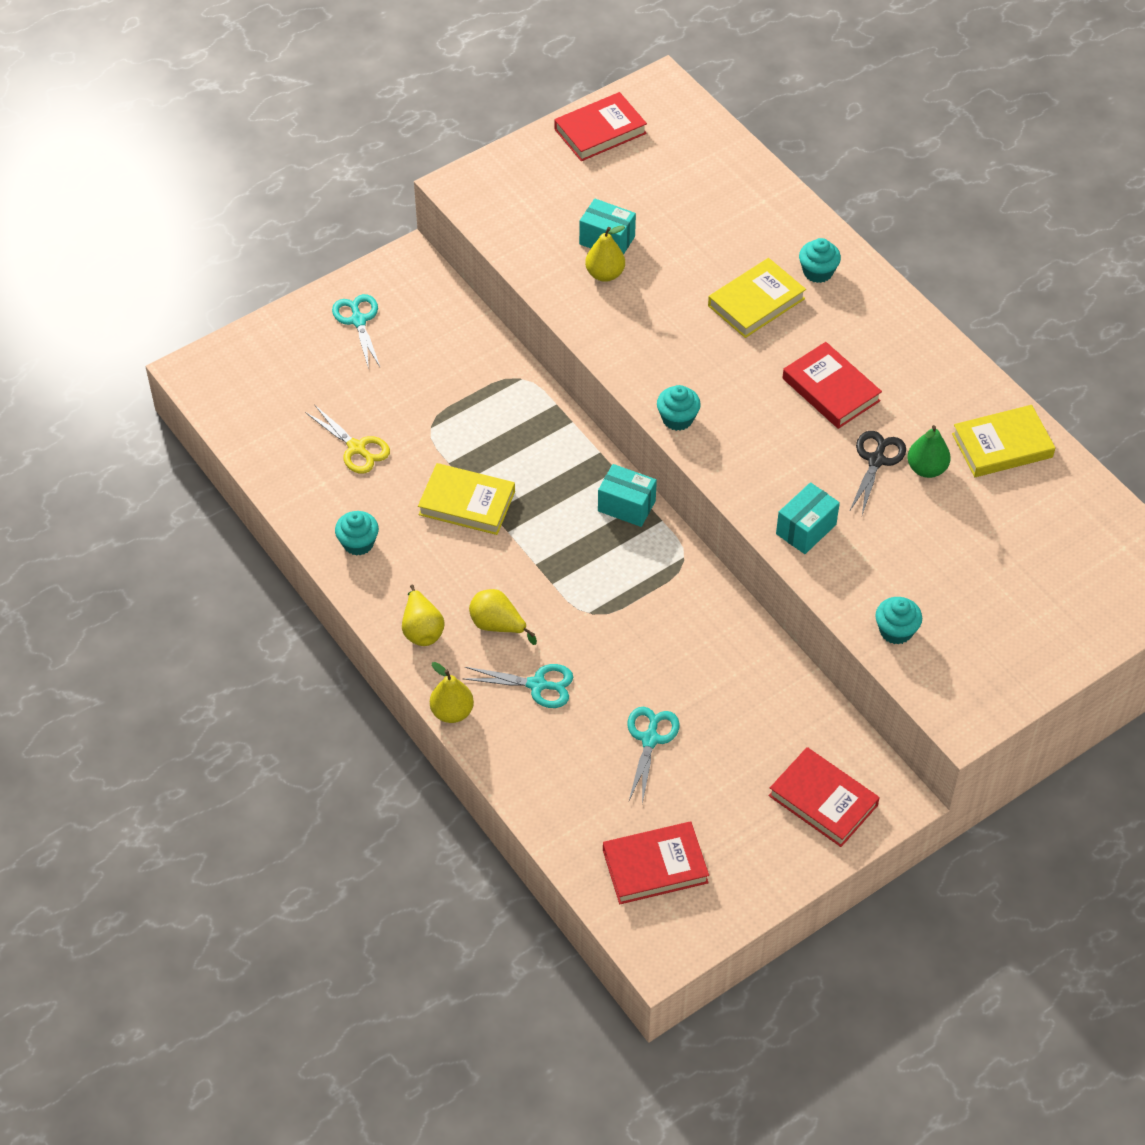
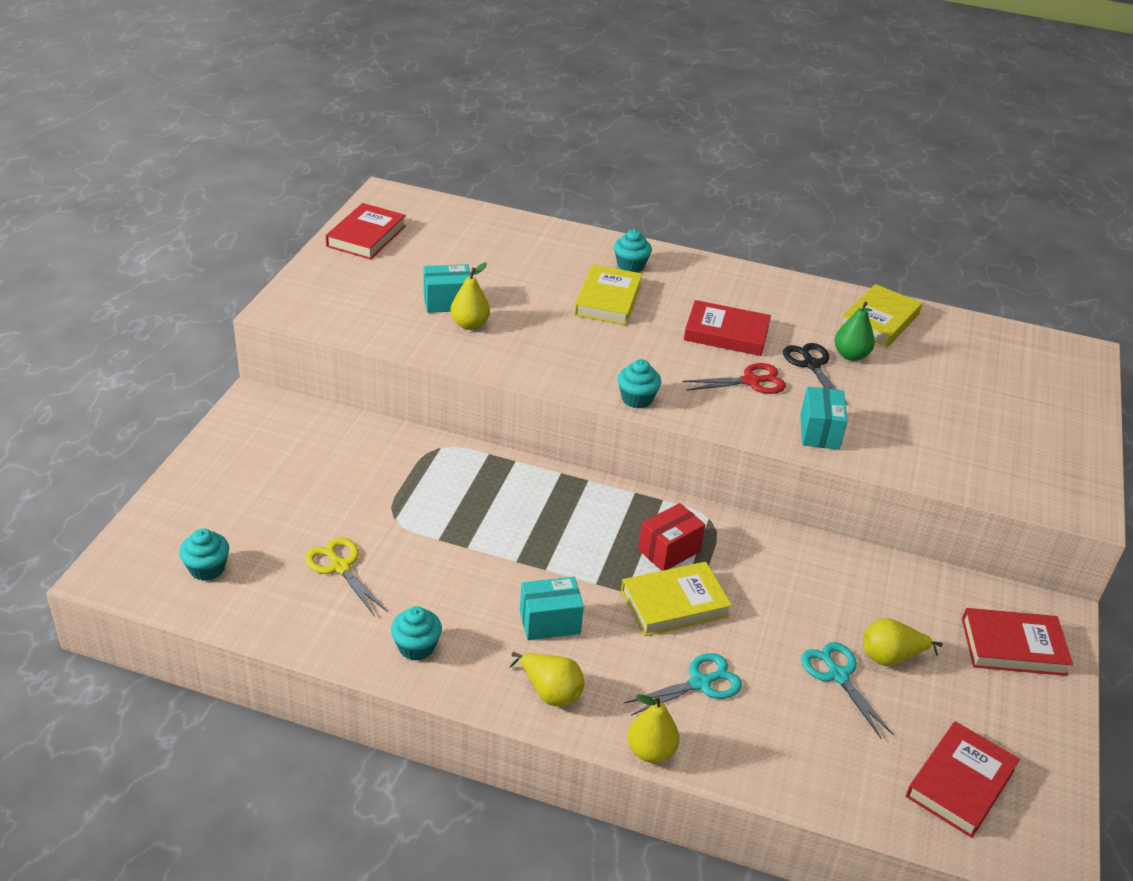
camera: 40 degrees left, 15 degrees down
yellow scissors [305,405,390,474] -> yellow scissors turned 135 degrees counterclockwise [305,537,388,616]
turquoise scissors [332,294,381,369] -> none
yellow book [418,463,515,535] -> yellow book moved to [621,562,732,636]
yellow pear [469,589,537,645] -> yellow pear moved to [863,618,943,666]
turquoise box [598,464,657,527] -> turquoise box moved to [520,577,584,640]
turquoise cupcake [875,597,922,645] -> turquoise cupcake moved to [179,528,229,581]
none -> red box [638,503,706,571]
none -> red scissors [683,363,786,394]

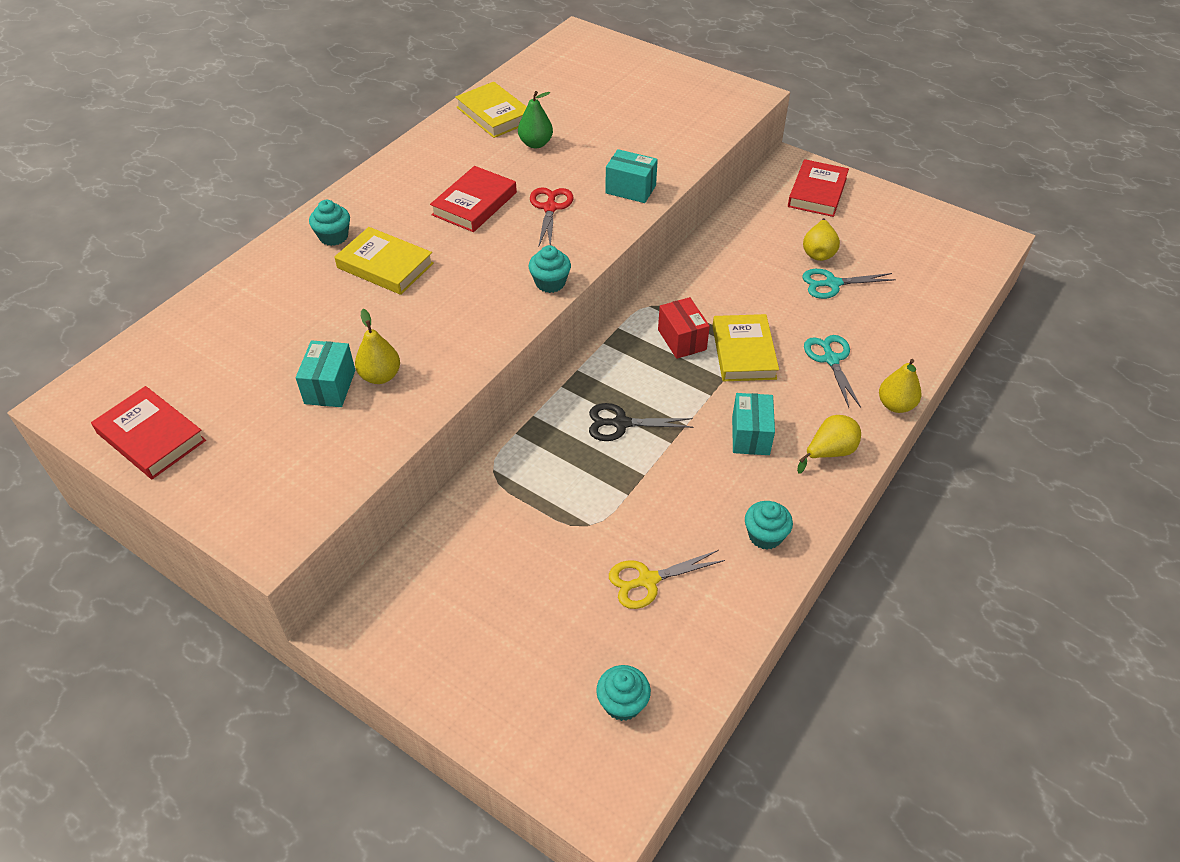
camera: 70 degrees left, 10 degrees up
black scissors [783,343,848,405] -> black scissors moved to [589,403,693,441]
red book [906,721,1020,838] -> none

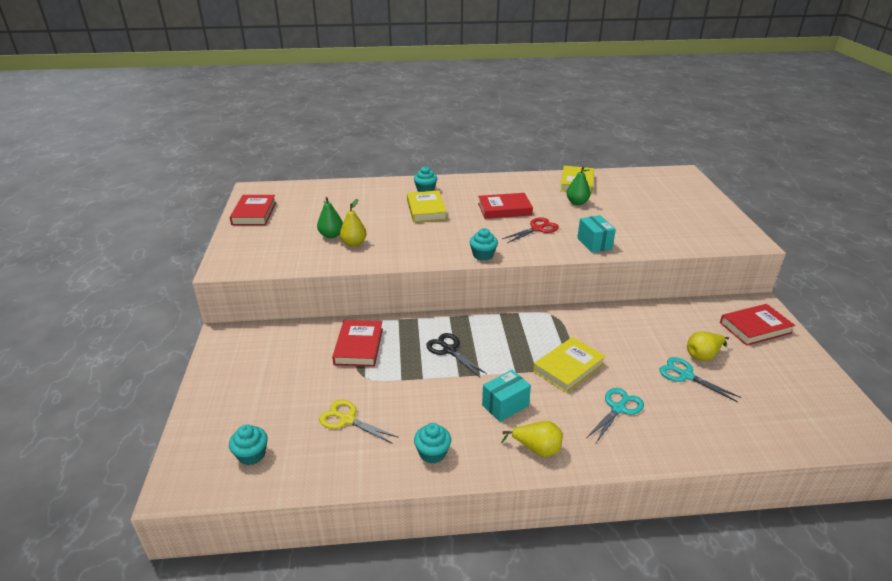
camera: 50 degrees right, 15 degrees down
turquoise box [296,340,355,407] -> green pear [317,197,343,238]
red box [658,297,710,359] -> none
yellow pear [879,359,921,413] -> none
none -> red book [332,320,383,367]

